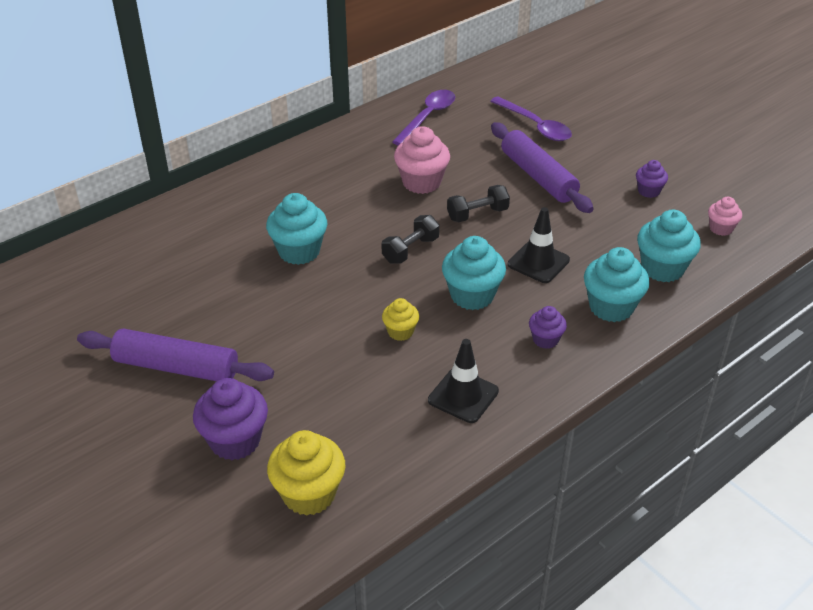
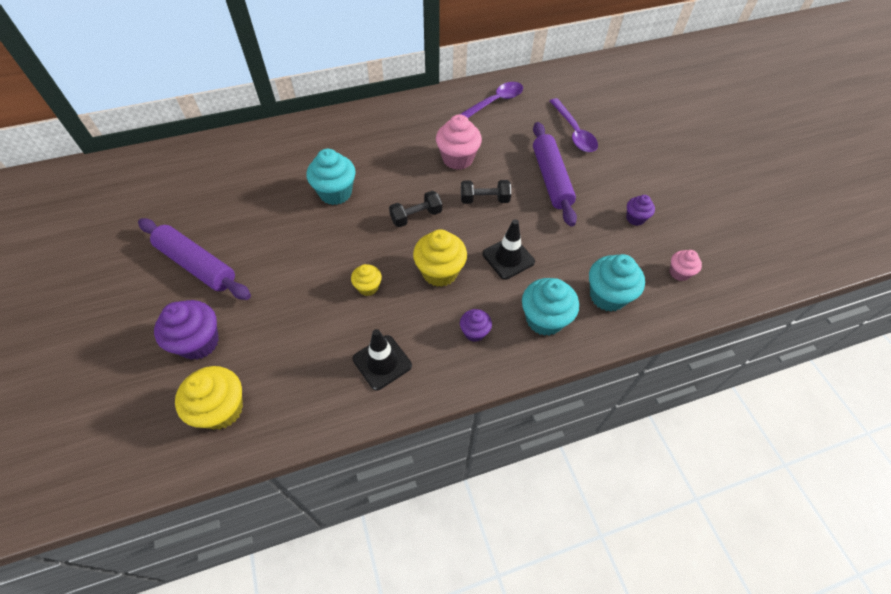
camera: 20 degrees right, 15 degrees up
turquoise cupcake [442,236,506,310] -> yellow cupcake [413,229,467,287]

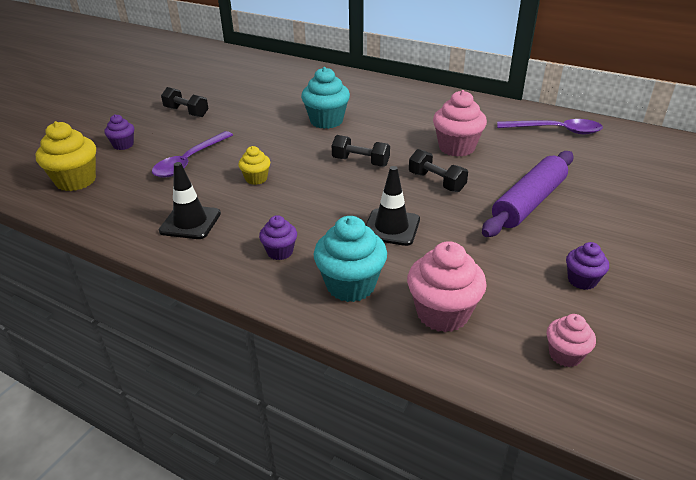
camera: 50 degrees right, 20 degrees down
purple rolling pin [138,218,251,300] -> black dumbbell [161,87,209,117]
purple cupcake [154,300,219,360] -> purple cupcake [104,114,134,150], size x0.57
yellow cupcake [413,229,467,287] -> none
purple spoon [550,98,598,152] -> purple spoon moved to [152,131,233,178]
turquoise cupcake [589,254,645,311] -> pink cupcake [407,241,487,332]

